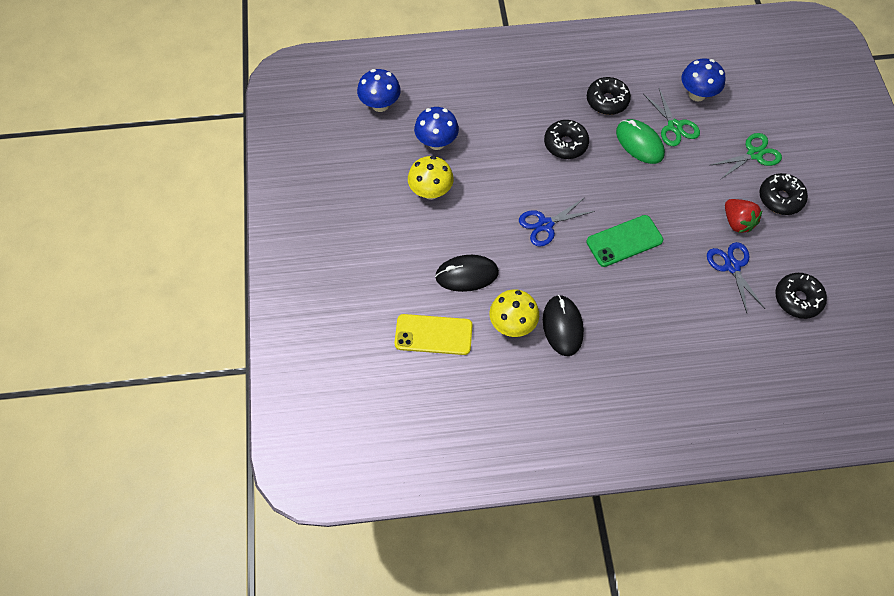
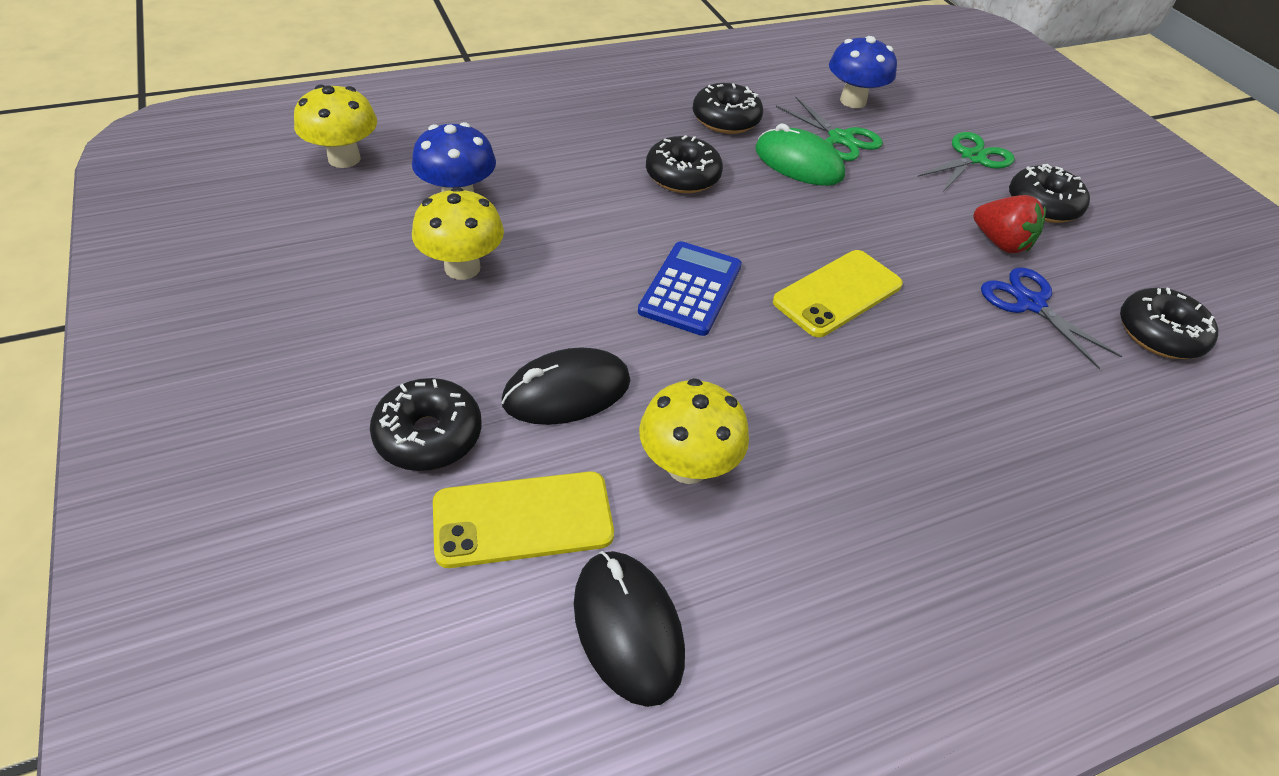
camera: 20 degrees left, 15 degrees down
blue mushroom [357,69,401,112] -> yellow mushroom [294,85,377,168]
blue scissors [519,198,595,247] -> blue calculator [638,241,742,336]
black mouse [543,295,584,356] -> black mouse moved to [574,551,685,707]
green phone [586,215,663,267] -> yellow phone [773,250,903,337]
none -> black donut [370,378,482,471]

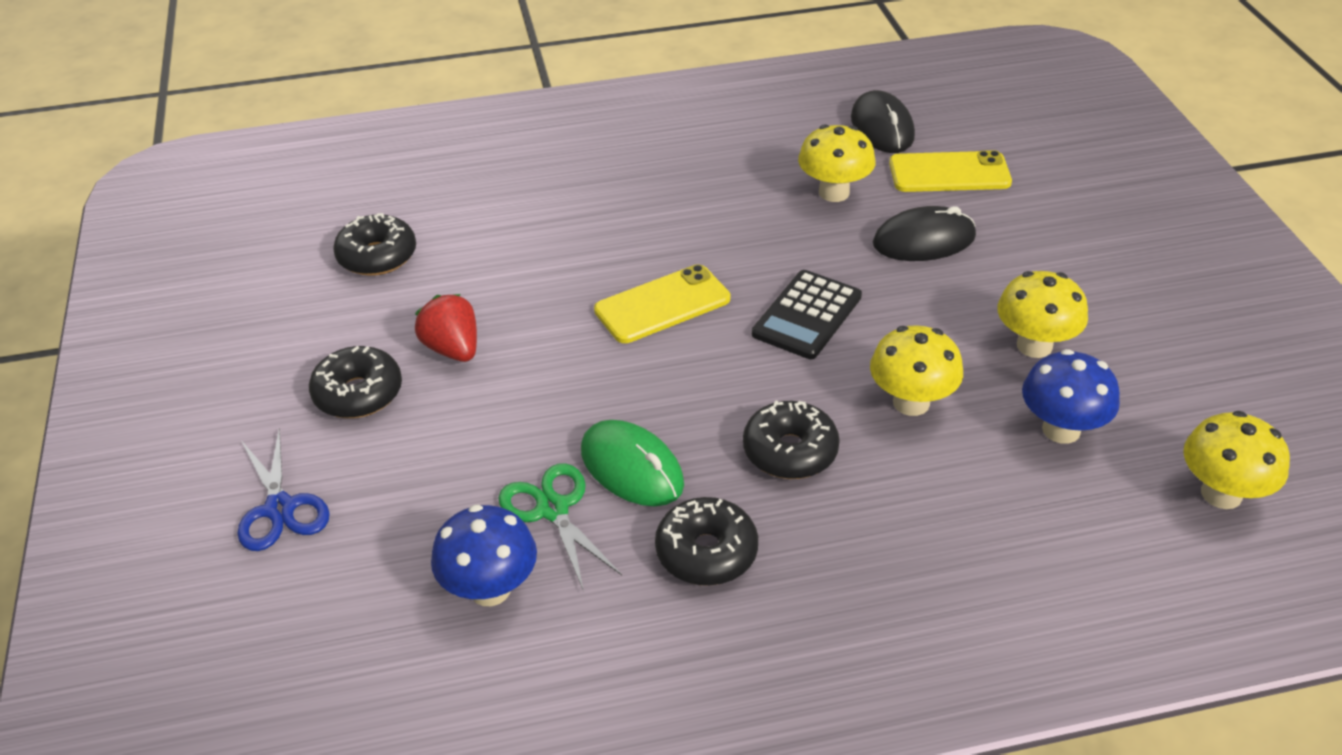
camera: 165 degrees left, 5 degrees down
black donut [370,378,482,471] -> none
blue calculator [638,241,742,336] -> black calculator [752,270,862,359]
green scissors [918,132,1015,192] -> none
blue scissors [981,267,1122,369] -> blue scissors moved to [237,428,330,551]
none -> yellow mushroom [870,325,963,416]

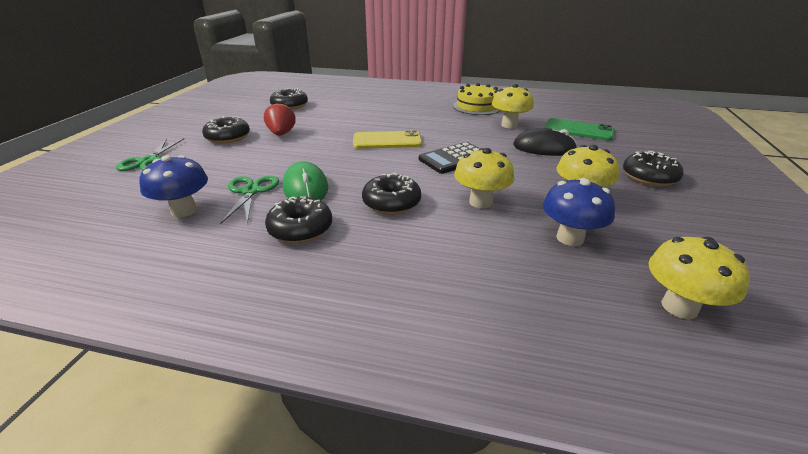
camera: 25 degrees right, 10 degrees down
blue scissors [237,428,330,551] -> green scissors [116,139,184,171]
black mouse [851,90,915,153] -> none
yellow phone [889,150,1012,192] -> green phone [544,118,614,141]
none -> yellow cake [453,83,500,115]
none -> black donut [623,151,683,187]

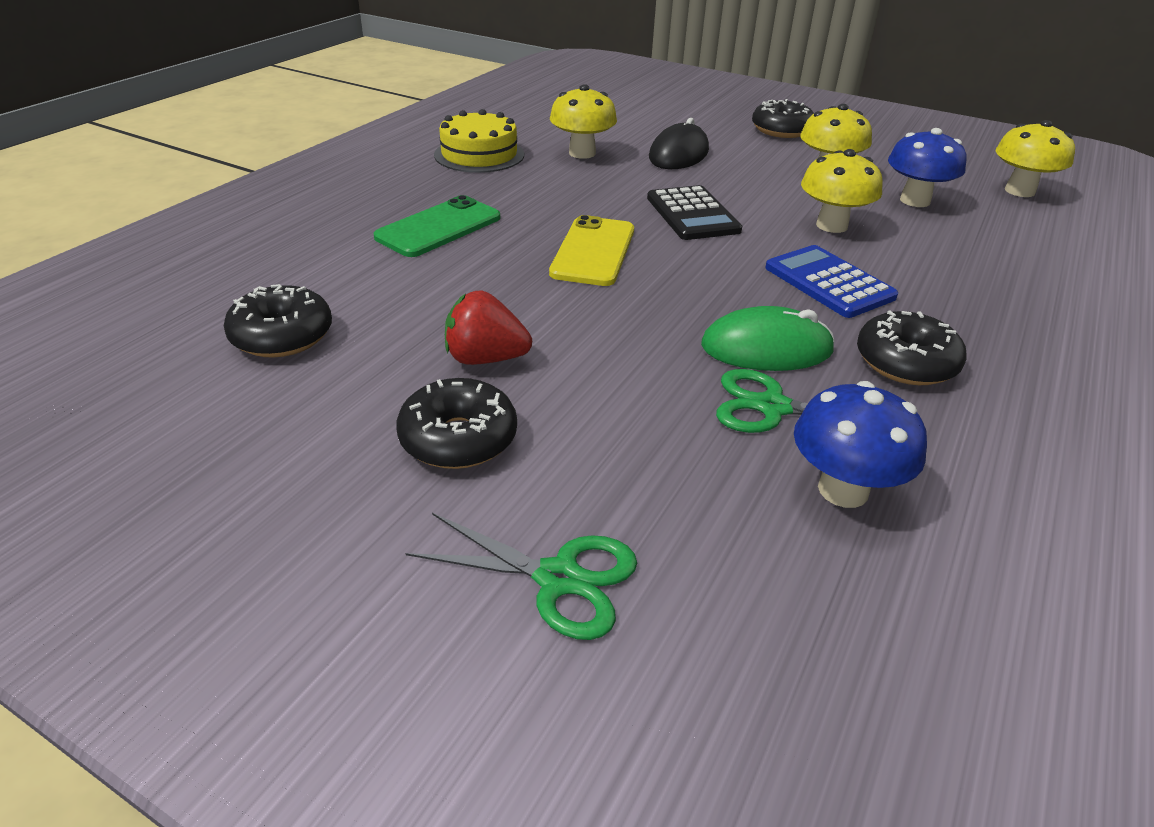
camera: 75 degrees left, 5 degrees up
black donut [362,173,421,214] -> blue calculator [765,245,898,318]
green phone [544,118,614,141] -> green phone moved to [373,195,500,257]

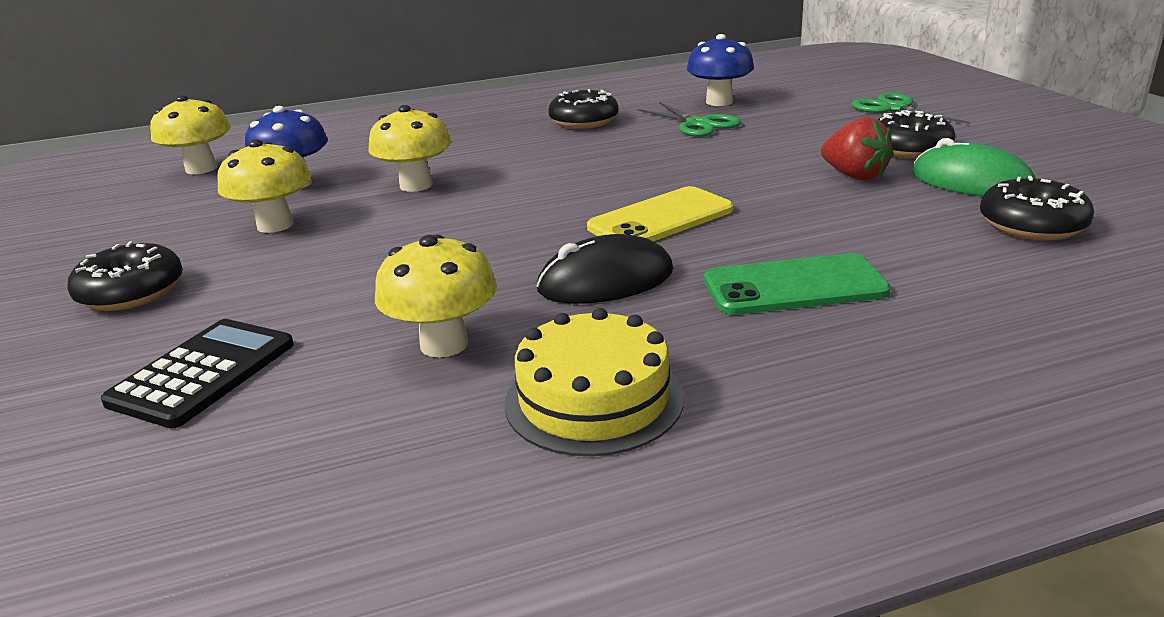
camera: 135 degrees left, 10 degrees down
black calculator [647,185,742,240] -> black calculator moved to [101,319,294,429]
black mouse [649,118,709,169] -> black mouse moved to [536,234,673,304]
green mouse [701,306,835,371] -> green mouse moved to [912,138,1036,196]
blue calculator [765,245,898,318] -> none

